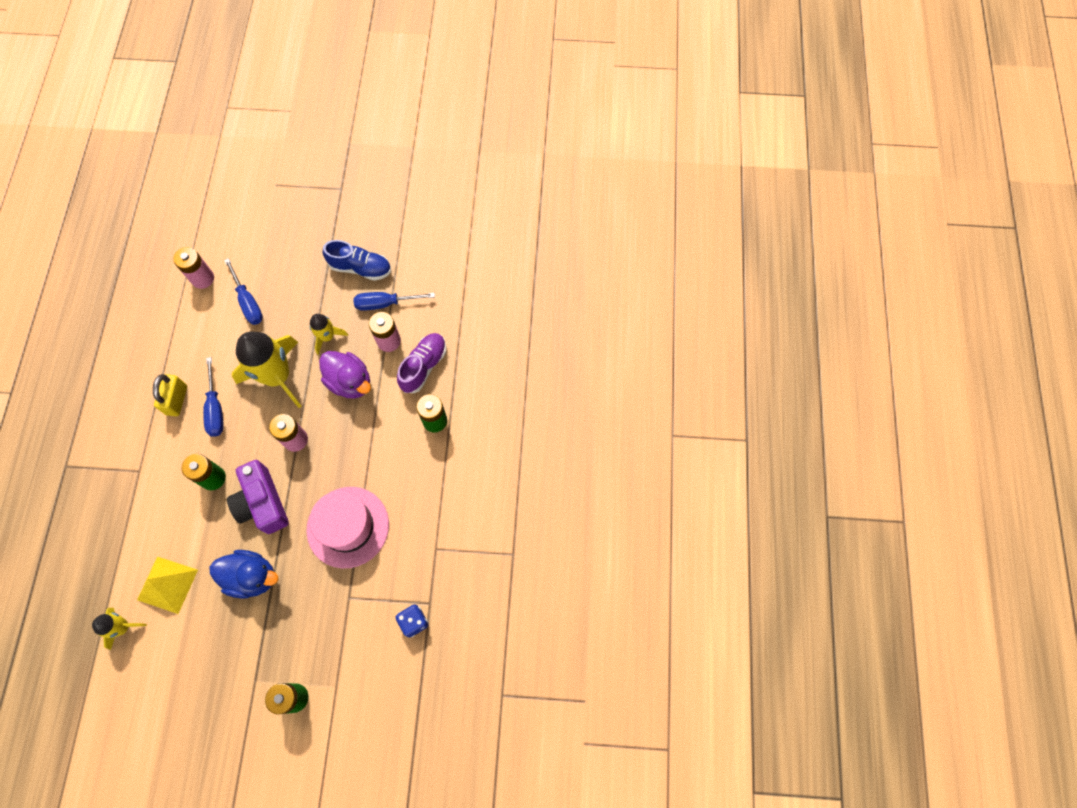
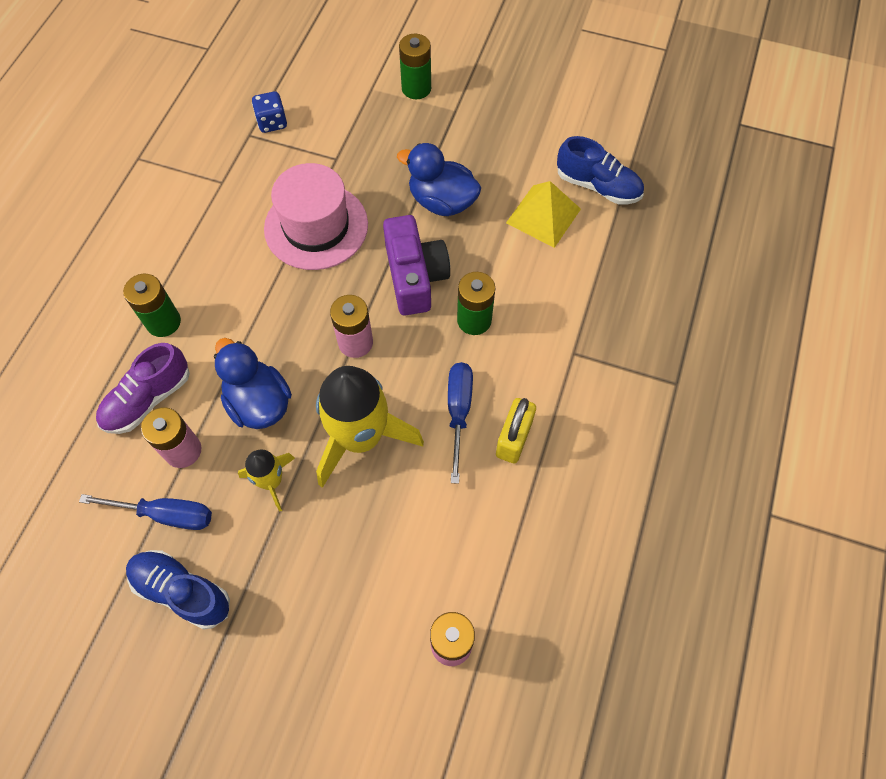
camera: 165 degrees left, 5 degrees down
yellow rocket [92,608,147,650] -> blue shoe [557,136,644,205]
blue screwdriver [224,258,263,325] -> none
purple duck [319,351,371,399] -> blue duck [214,338,292,429]

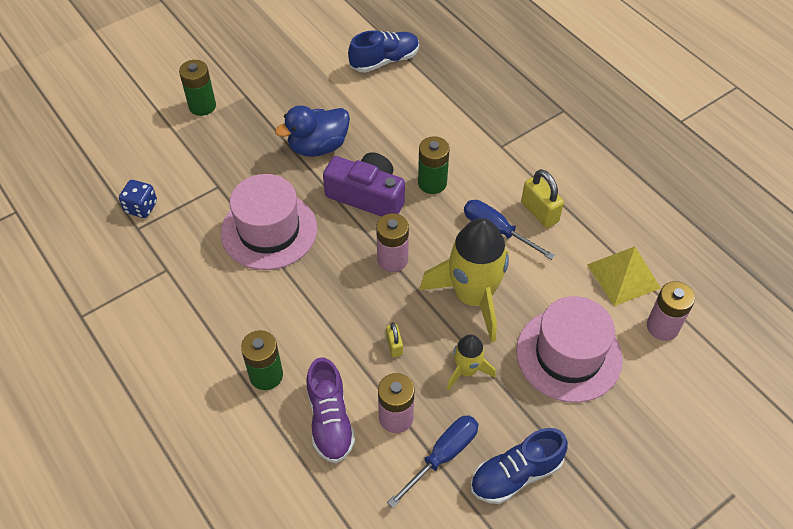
camera: 55 degrees left, 10 degrees down
blue duck [214,338,292,429] -> yellow padlock [386,322,403,357]
yellow pyramid [506,181,581,248] -> yellow pyramid moved to [587,246,661,306]
none -> pink hat [516,296,623,403]

